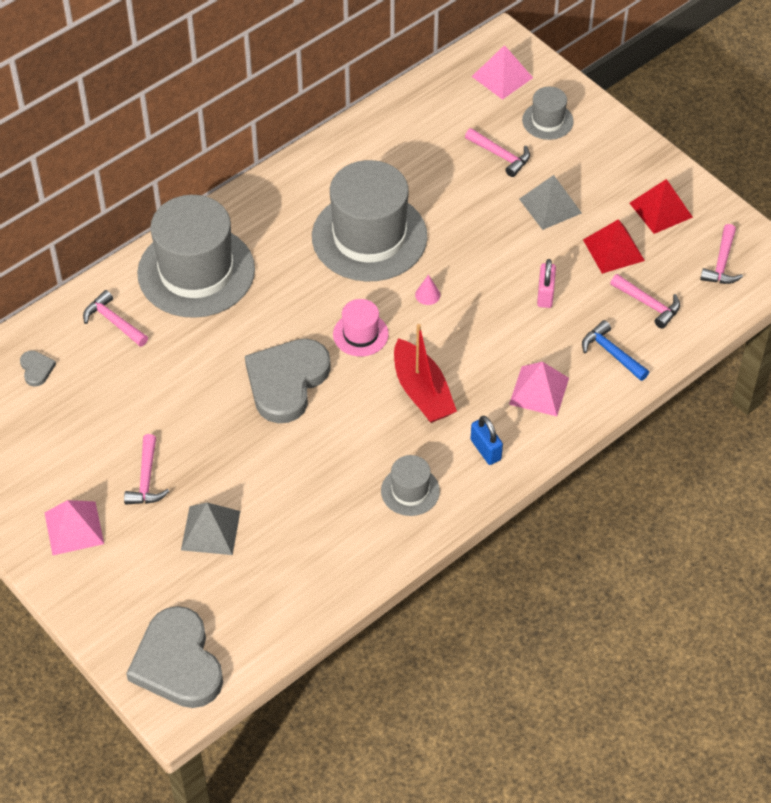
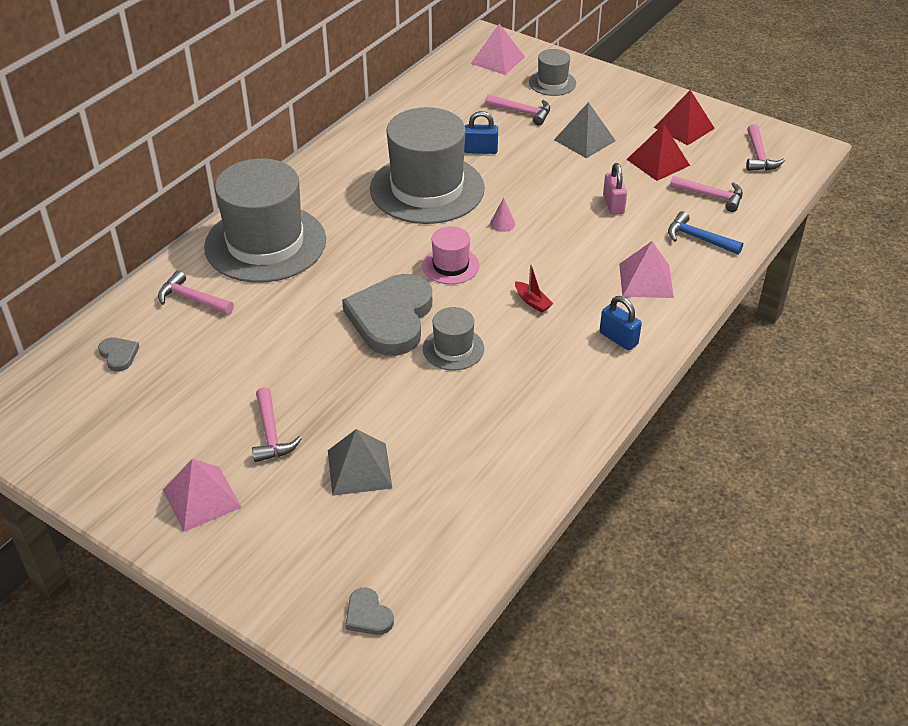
camera: 15 degrees left, 10 degrees down
grey heart [126,606,223,708] -> grey heart [345,587,394,635], size x0.42
grey hat [381,455,440,516] -> grey hat moved to [423,307,484,370]
red boat [394,324,457,423] -> red boat [515,264,553,313], size x0.45
none -> blue padlock [464,111,498,154]

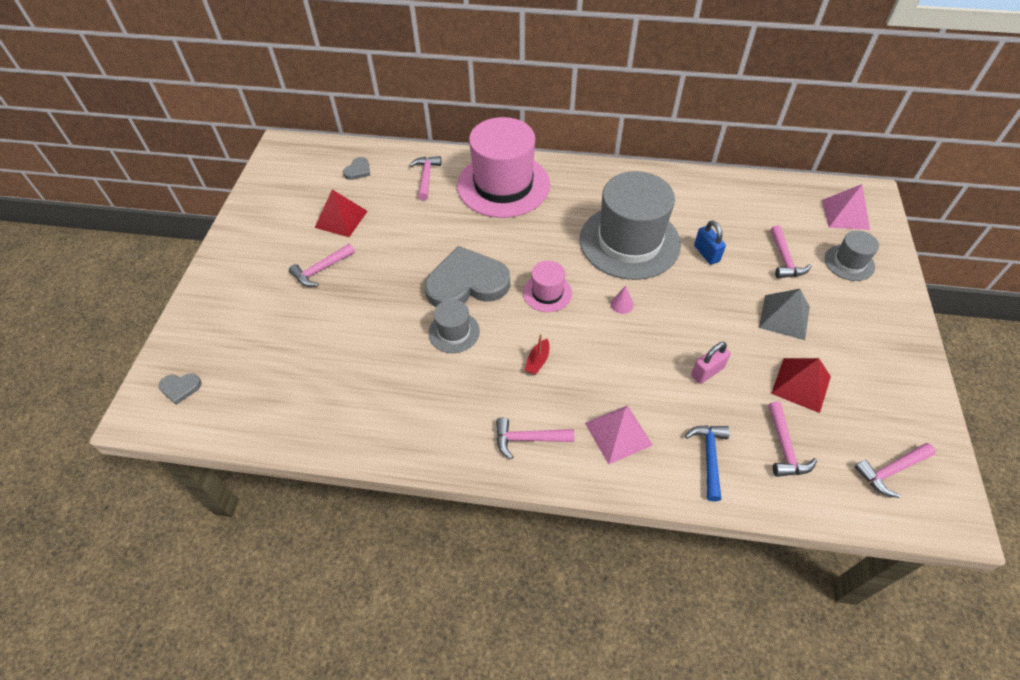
camera: 65 degrees right, 10 degrees up
pink pyramid [163,459,242,532] -> none
grey hat [204,158,326,283] -> pink hat [457,117,550,218]
grey pyramid [328,429,392,496] -> none
grey heart [345,587,394,635] -> grey heart turned 120 degrees counterclockwise [159,373,201,405]
blue padlock [600,296,642,351] -> pink hammer [496,417,574,459]
red pyramid [654,90,715,145] -> red pyramid moved to [315,190,368,237]

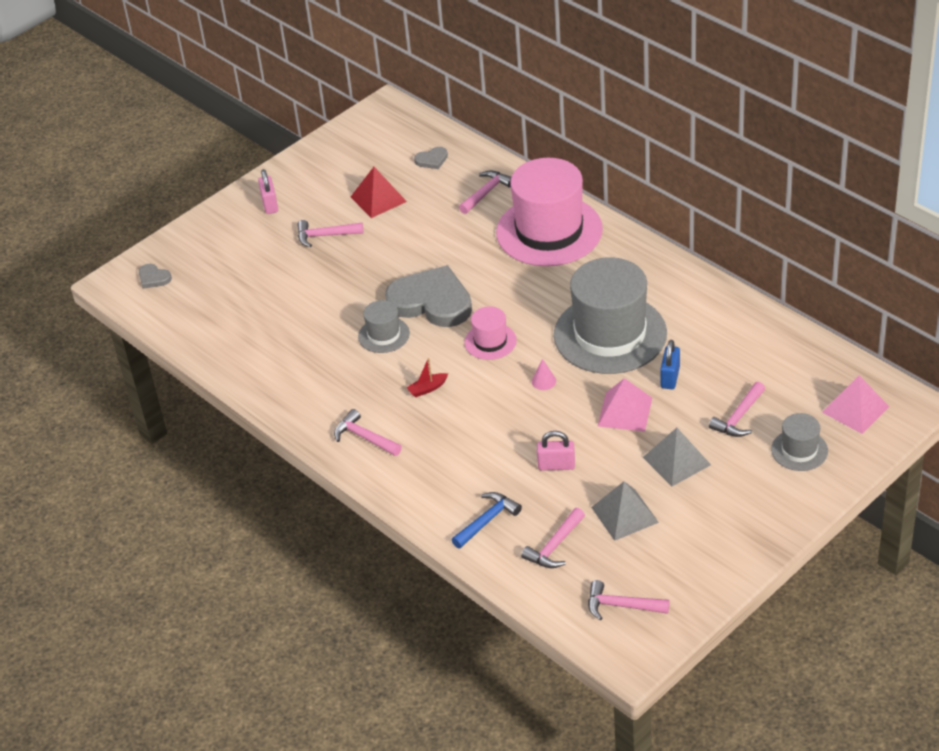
camera: 40 degrees right, 10 degrees down
pink pyramid [585,405,653,464] -> pink pyramid moved to [598,378,652,432]
red pyramid [771,358,831,413] -> grey pyramid [591,481,659,541]
none -> pink padlock [258,169,278,214]

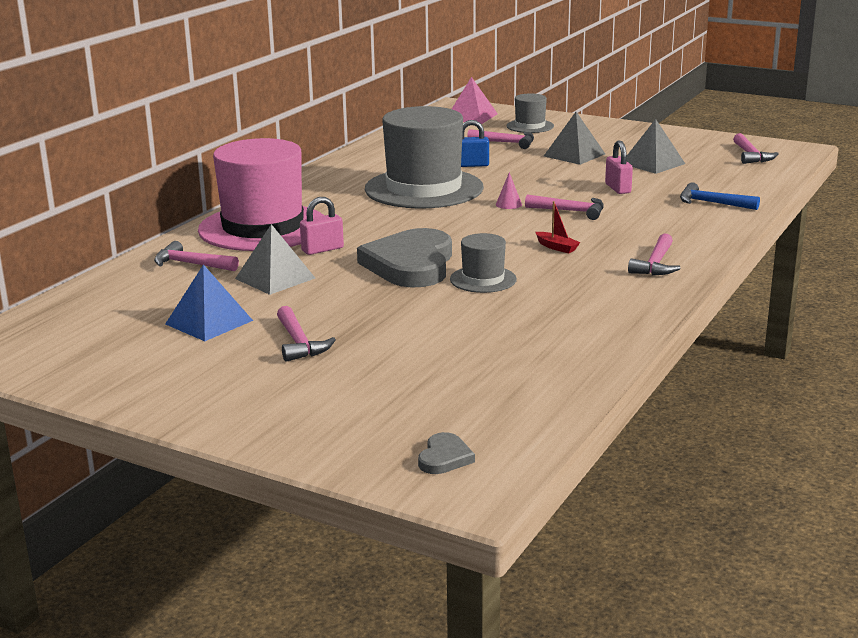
camera: 110 degrees left, 20 degrees down
pink padlock [258,169,278,214] -> pink padlock moved to [300,197,344,255]
red pyramid [351,167,407,218] -> blue pyramid [165,264,253,341]
grey heart [414,147,448,169] -> none
pink hat [464,306,517,360] -> none
pink hammer [521,508,585,568] -> pink hammer moved to [525,194,604,220]
pink pyramid [598,378,652,432] -> none
none -> grey pyramid [235,224,315,295]

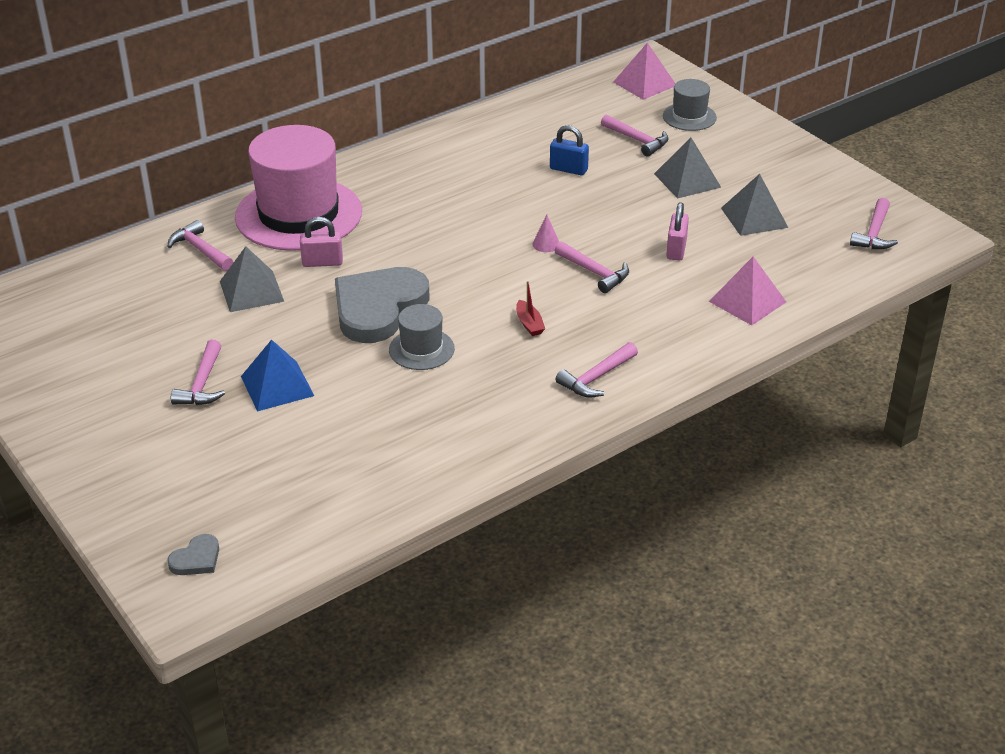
camera: 25 degrees right, 15 degrees up
blue pyramid [165,264,253,341] -> blue pyramid moved to [241,339,314,411]
grey hat [365,106,484,208] -> none
blue hammer [680,182,760,210] -> pink pyramid [709,256,786,325]

